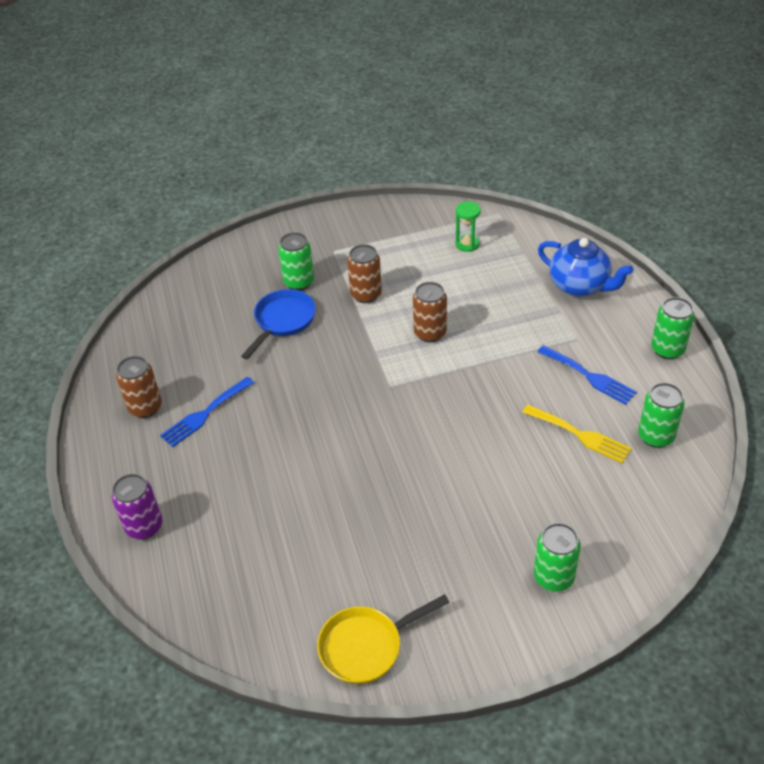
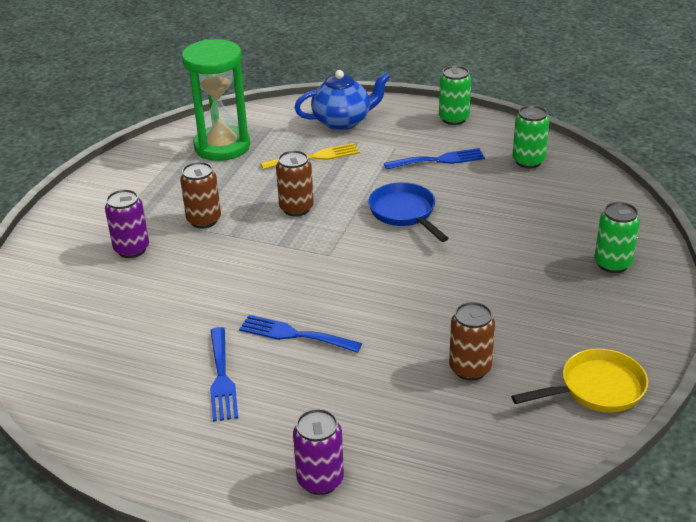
camera: 55 degrees left, 10 degrees down
brown can [116,356,162,418] -> brown can moved to [449,302,495,381]
blue pan [241,289,316,359] -> blue pan moved to [368,182,449,242]
green can [278,232,314,291] -> purple can [105,189,149,258]
yellow pan [317,594,450,684] -> yellow pan turned 120 degrees counterclockwise [511,348,648,413]
green hourglass [456,202,481,252] -> green hourglass [182,39,250,161], size x2.24
yellow fork [522,404,632,463] -> yellow fork moved to [260,143,360,169]
none -> blue fork [239,315,362,353]

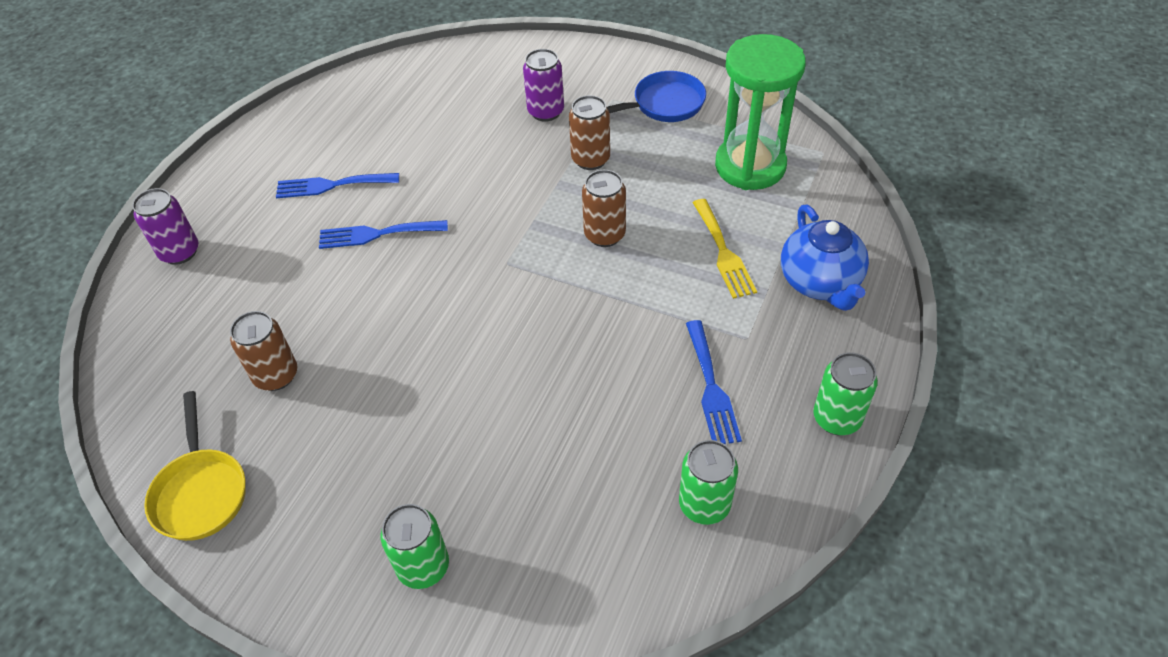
camera: 95 degrees right, 15 degrees up
blue fork [239,315,362,353] -> blue fork turned 120 degrees counterclockwise [319,220,448,249]
blue pan [368,182,449,242] -> blue pan moved to [607,71,706,122]

